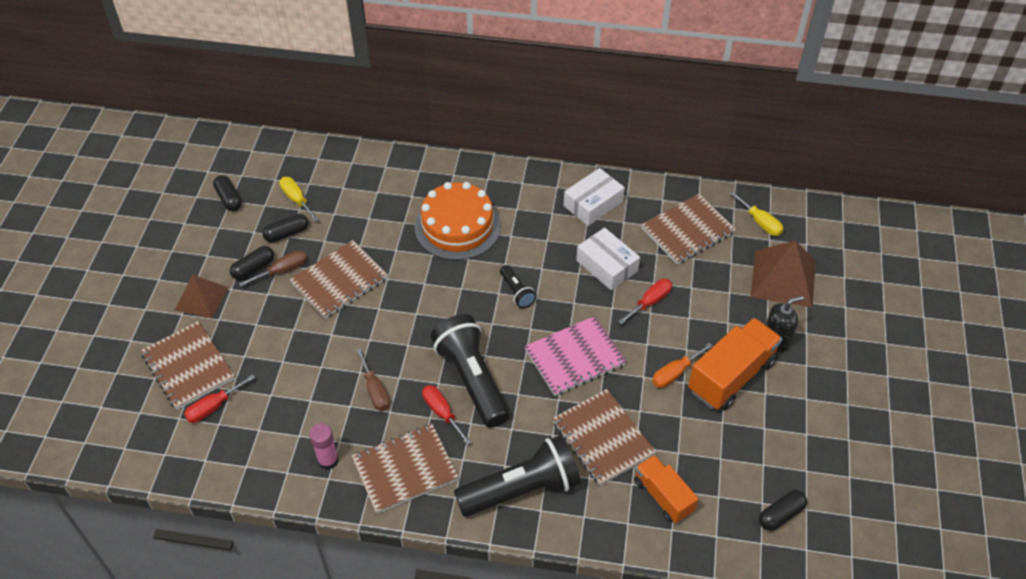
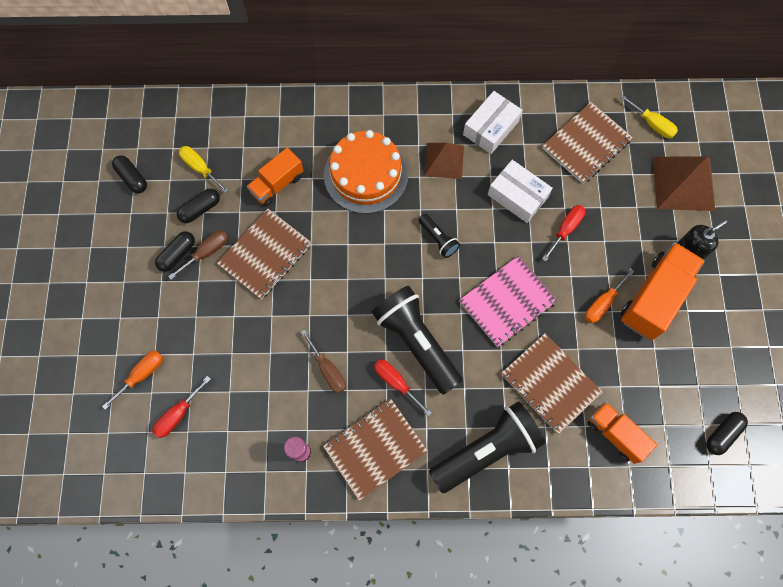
camera: 10 degrees left, 20 degrees up
brown notebook [141,321,235,410] -> orange screwdriver [102,350,163,410]
brown pyramid [175,275,228,319] -> brown pyramid moved to [424,143,464,179]
none -> orange truck [247,147,304,206]

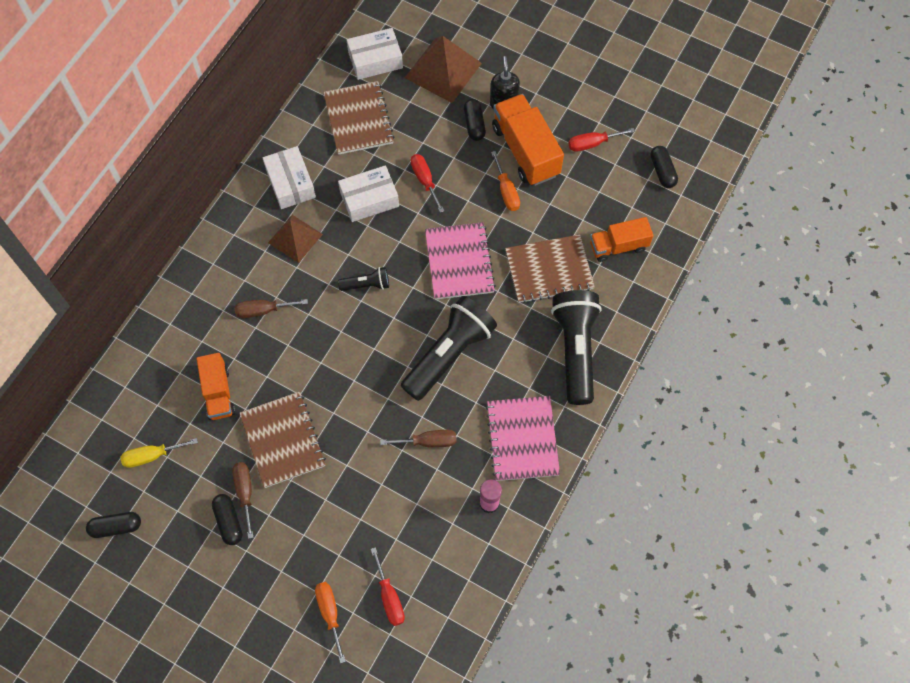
camera: 60 degrees left, 5 degrees down
black capsule [177,188,220,223] -> black capsule moved to [464,99,486,141]
brown notebook [323,399,428,501] -> pink notebook [486,396,560,481]
orange cake [324,130,408,214] -> brown screwdriver [235,299,308,318]
black flashlight [372,286,463,395] -> black flashlight turned 135 degrees clockwise [401,296,497,401]
red screwdriver [374,359,432,416] -> red screwdriver moved to [568,128,635,152]
yellow screwdriver [620,95,678,139] -> white box [347,28,403,80]

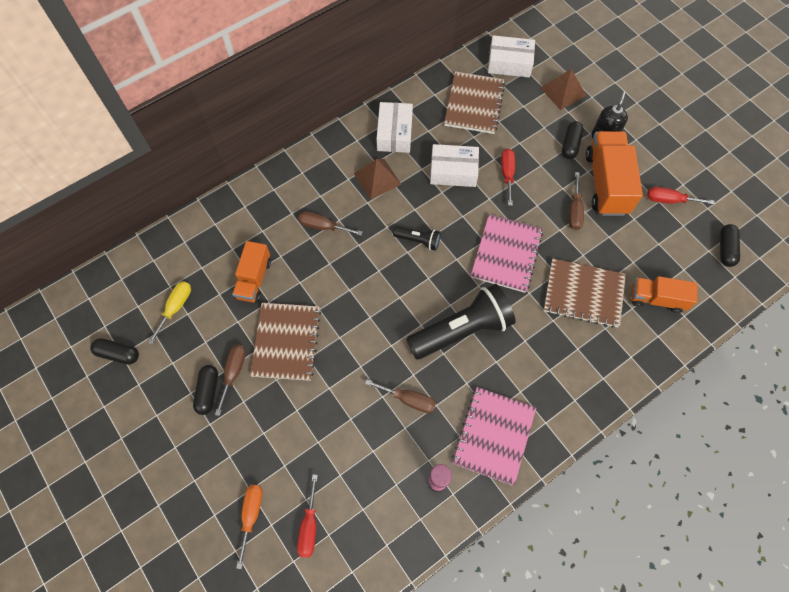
camera: 25 degrees right, 0 degrees up
yellow screwdriver [121,438,198,468] -> yellow screwdriver turned 105 degrees clockwise [148,281,191,344]
brown pyramid [405,36,482,103] -> brown pyramid [540,69,586,110], size x0.65
orange screwdriver [491,151,520,211] -> brown screwdriver [569,172,584,230]
black flashlight [551,290,602,405] -> none

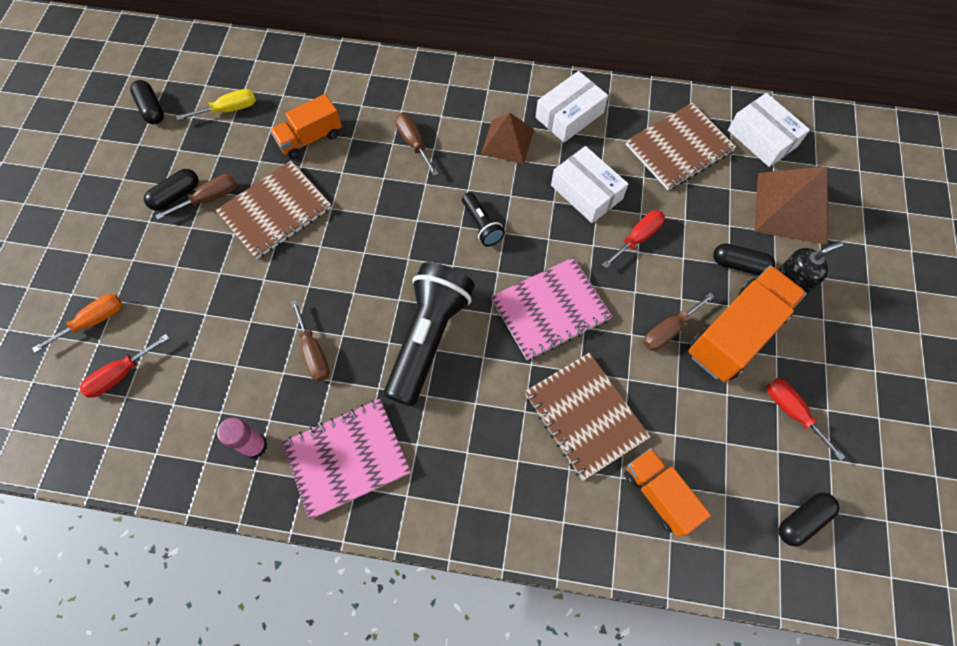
camera: 45 degrees right, 0 degrees up
black flashlight [406,284,516,359] -> black flashlight turned 90 degrees counterclockwise [384,262,475,406]
brown pyramid [540,69,586,110] -> brown pyramid [754,166,828,245], size x1.53
black capsule [562,121,583,159] -> black capsule turned 45 degrees clockwise [713,243,775,275]

